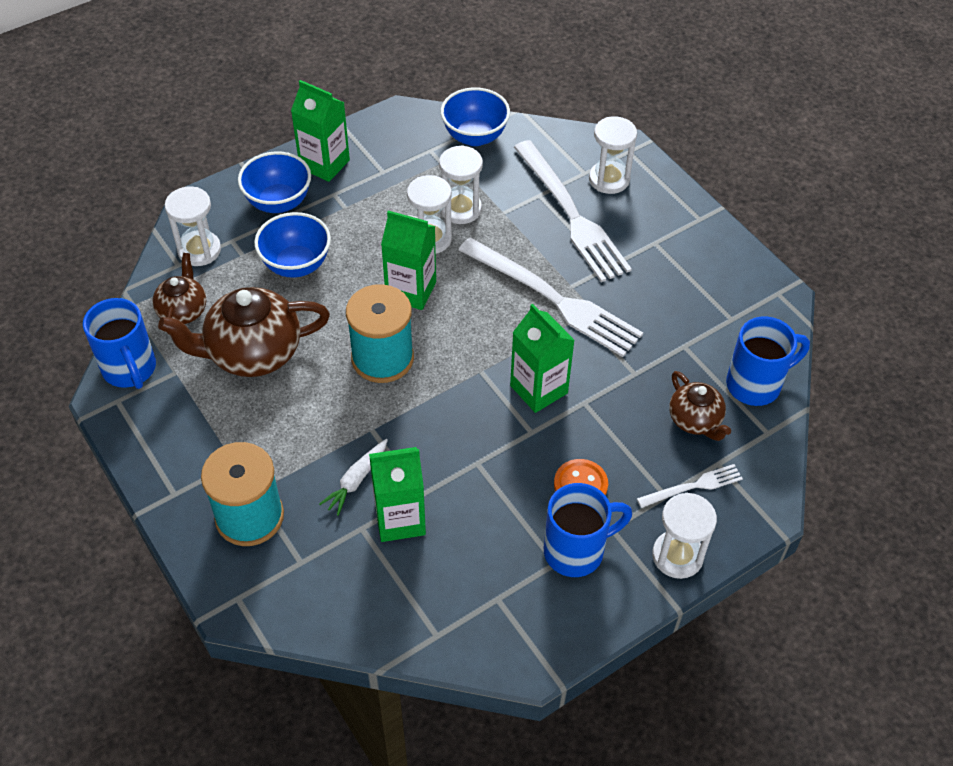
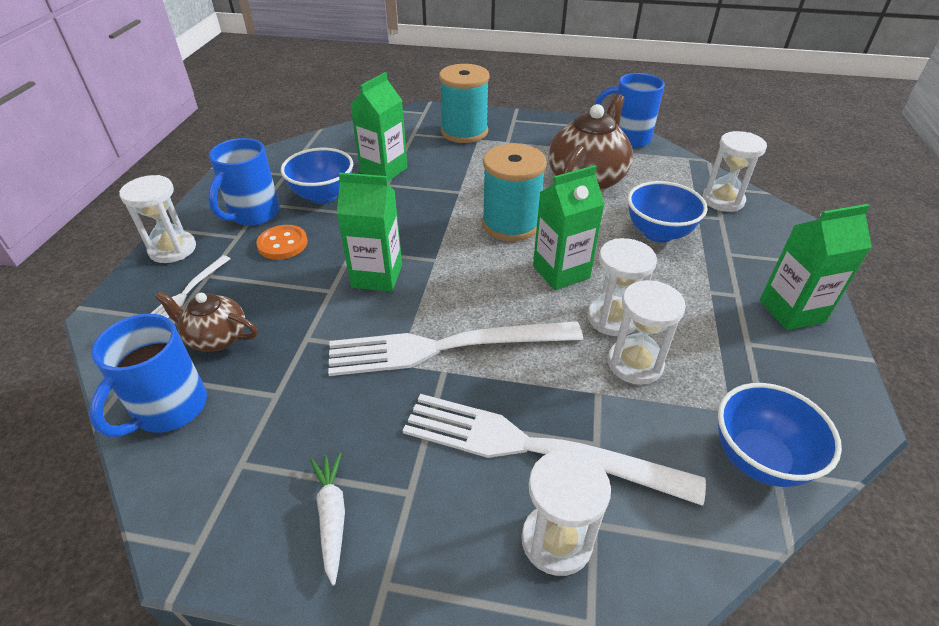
camera: 135 degrees right, 10 degrees down
brown teapot [152,253,206,335] -> none
blue bowl [238,151,311,213] -> blue bowl moved to [281,148,353,204]
white carrot [319,439,388,516] -> white carrot moved to [310,452,345,586]

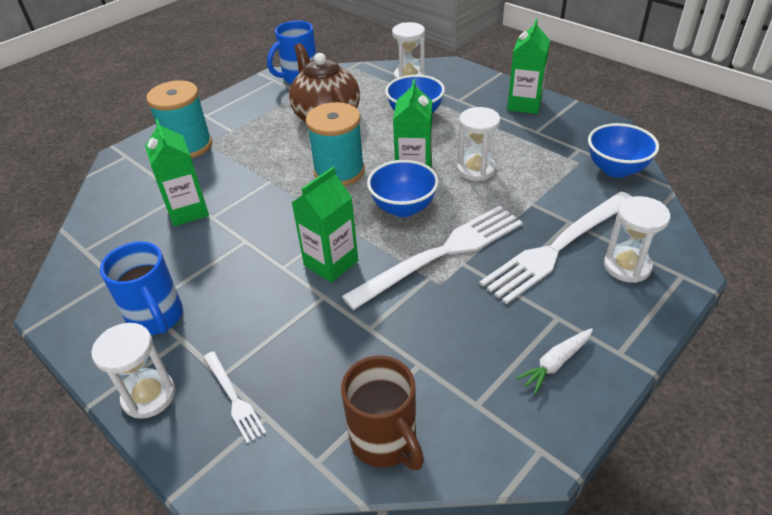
camera: 55 degrees left, 0 degrees up
blue mug [89,314,207,437] -> brown mug [341,356,424,470]
brown teapot [155,291,257,352] -> none
orange button [256,225,308,260] -> none
blue bowl [281,148,353,204] -> blue bowl moved to [367,160,439,217]
white carrot [310,452,345,586] -> white carrot turned 60 degrees counterclockwise [515,328,593,395]
white fork [328,321,583,376] -> white fork turned 150 degrees counterclockwise [342,206,523,310]
white hourglass [608,280,686,385] -> none

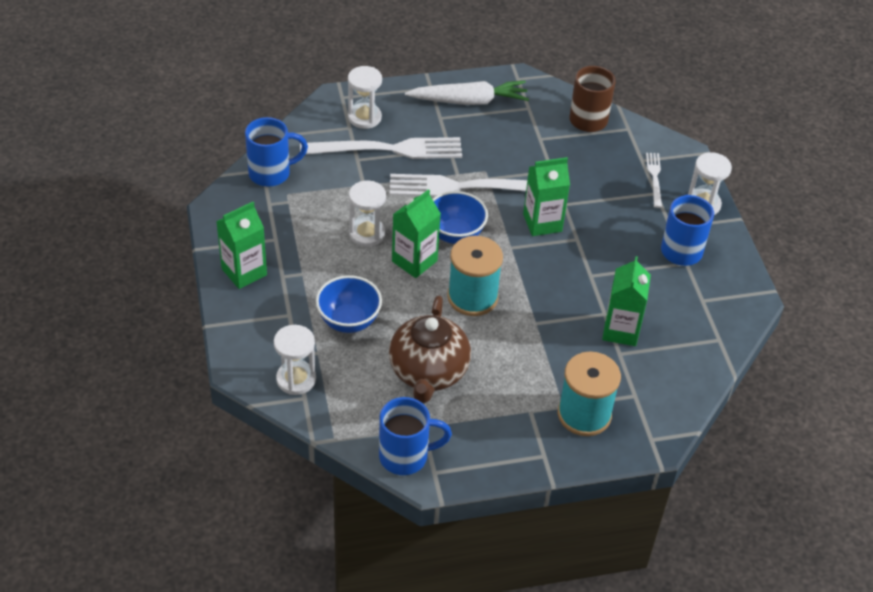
camera: 150 degrees left, 5 degrees up
white carrot [515,328,593,395] -> white carrot [405,81,529,105], size x1.86
blue bowl [588,123,659,178] -> blue mug [245,117,308,187]

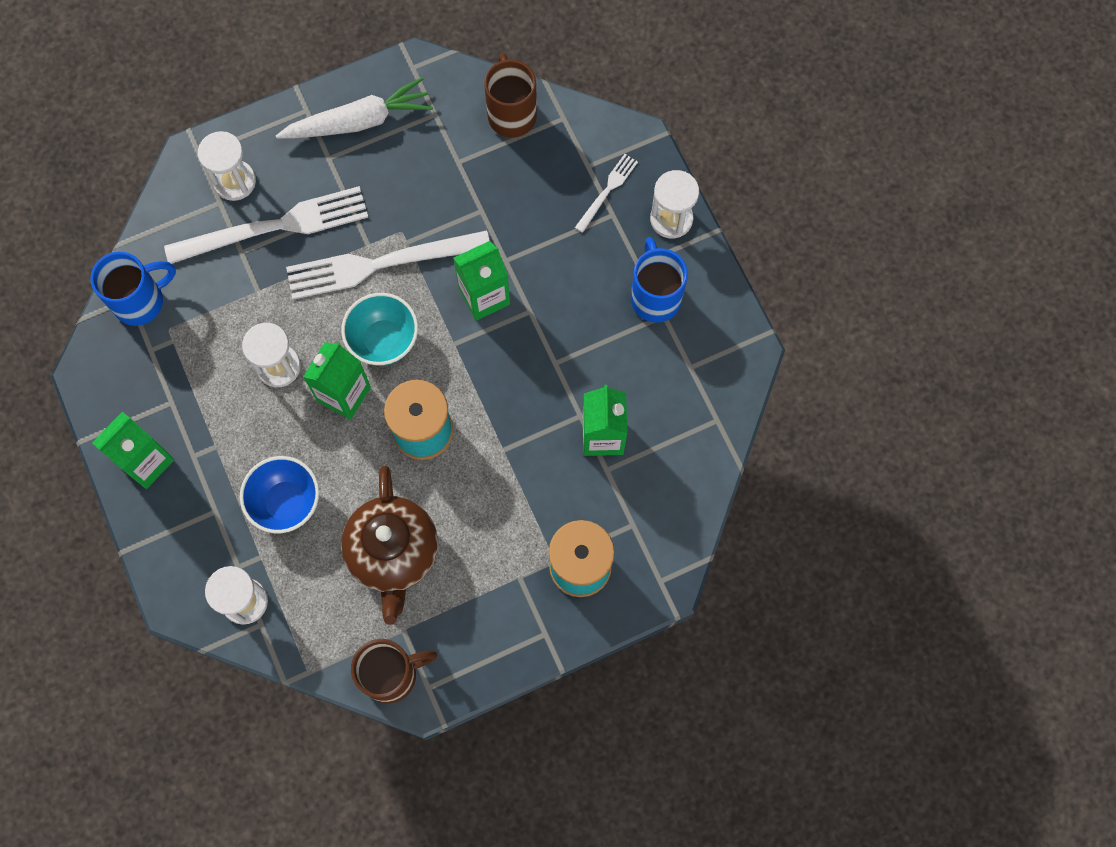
camera: 10 degrees left, 25 degrees up
blue mug [379,397,452,475] -> brown mug [351,639,437,704]
blue bowl [432,191,488,244] -> turquoise bowl [341,293,418,366]
white fork [646,153,662,208] -> white fork turned 45 degrees clockwise [575,154,638,233]

